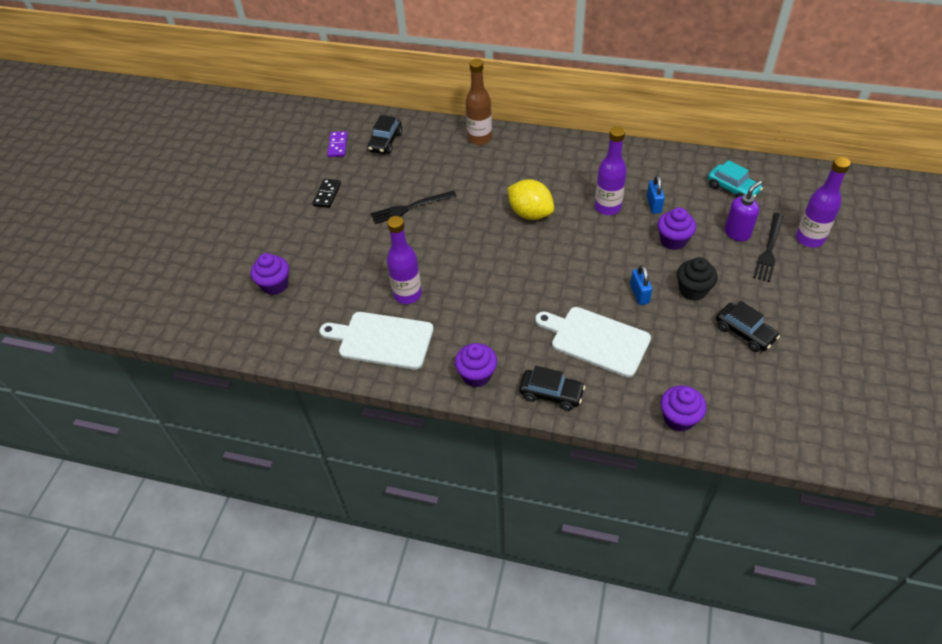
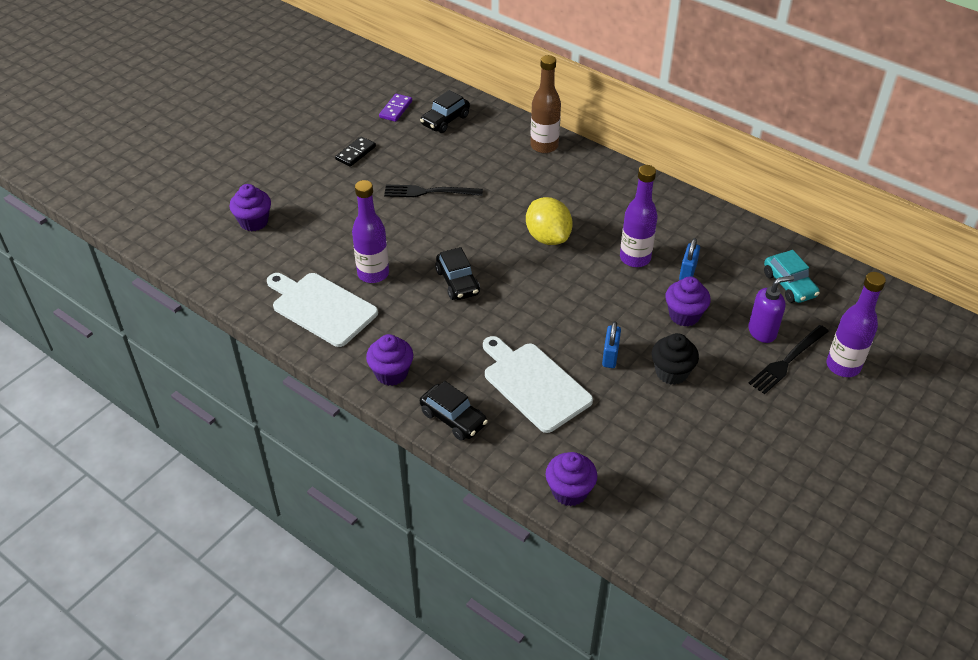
camera: 20 degrees right, 5 degrees down
black car [716,301,780,352] -> black car moved to [435,247,480,300]

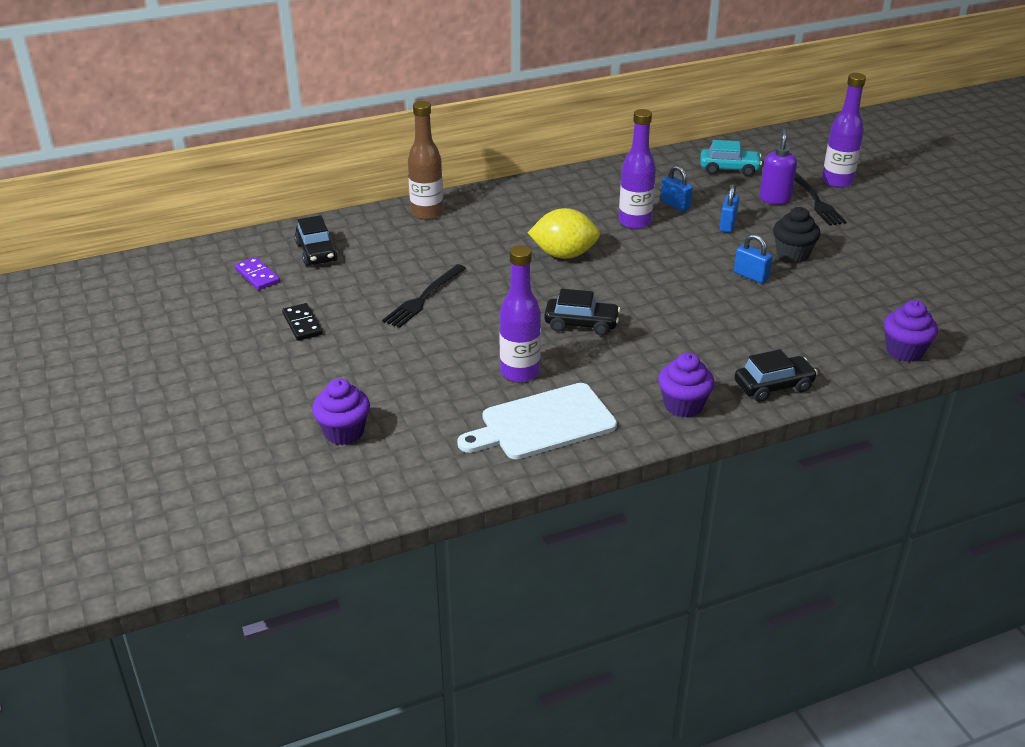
camera: 60 degrees left, 10 degrees down
white cutting board [483,336,593,433] -> none
purple cupcake [665,277,711,327] -> blue padlock [720,184,739,233]

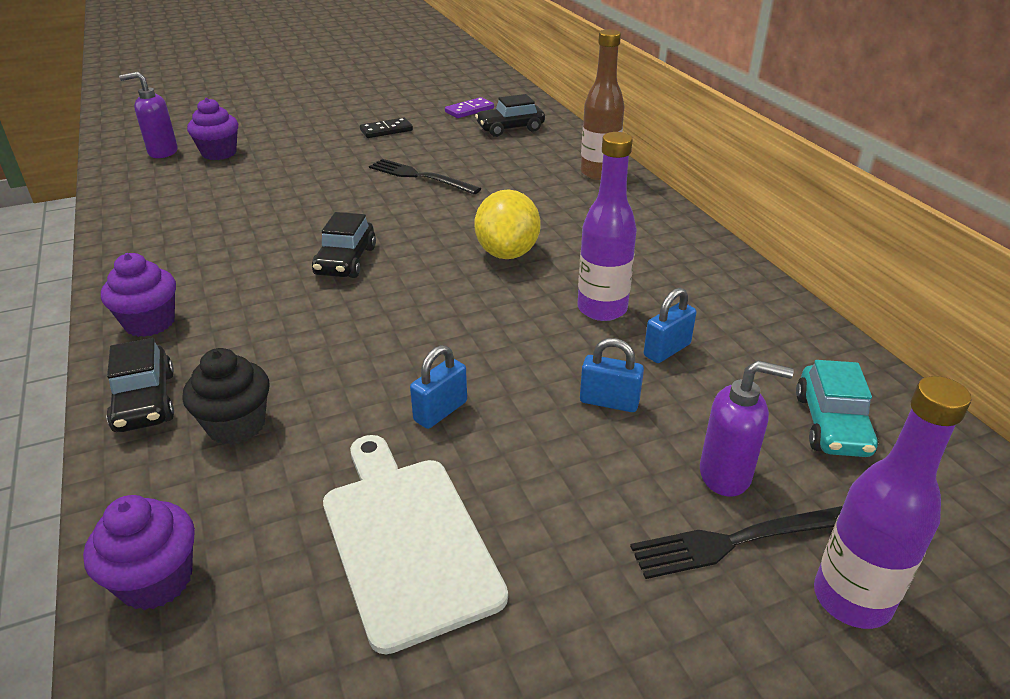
camera: 90 degrees right, 0 degrees up
white cutting board [457,383,617,460] -> white cutting board moved to [323,435,508,654]
purple bottle [500,245,541,382] -> none
black cupcake [773,207,820,263] -> black cupcake moved to [182,348,269,445]
none -> purple soap dispenser [119,72,178,158]

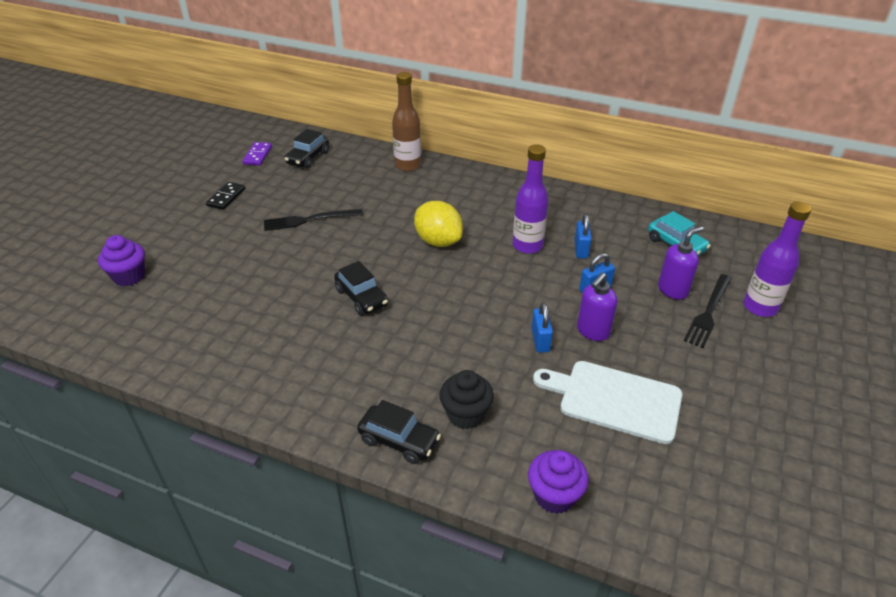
camera: 45 degrees left, 5 degrees up
purple cupcake [101,253,176,337] -> none
purple soap dispenser [119,72,178,158] -> purple soap dispenser moved to [577,272,618,341]

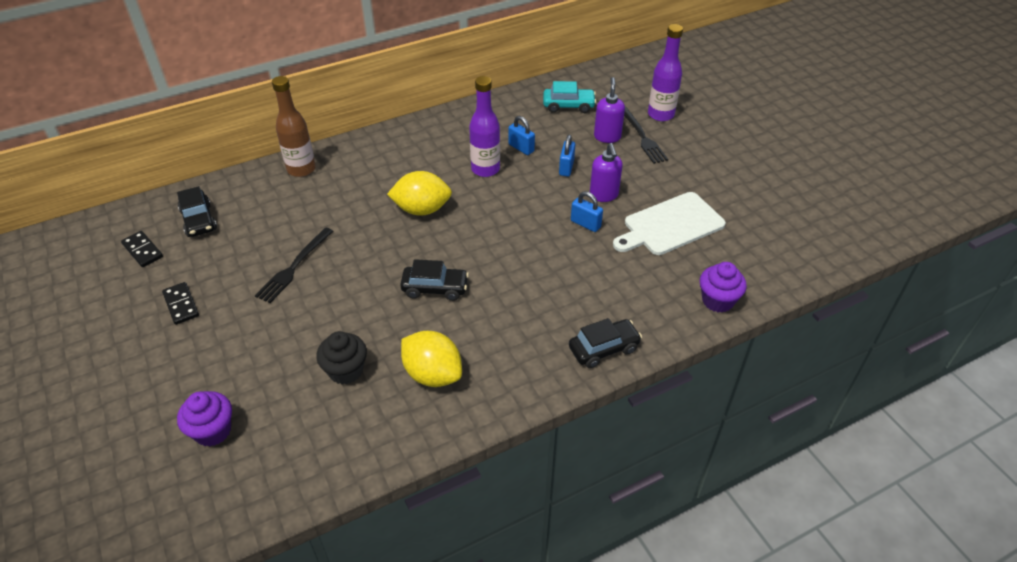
camera: 50 degrees left, 5 degrees up
purple domino [242,142,272,166] -> black domino [121,231,163,267]
black cupcake [439,370,494,429] -> black cupcake moved to [316,331,367,384]
none -> yellow lemon [401,331,462,387]

